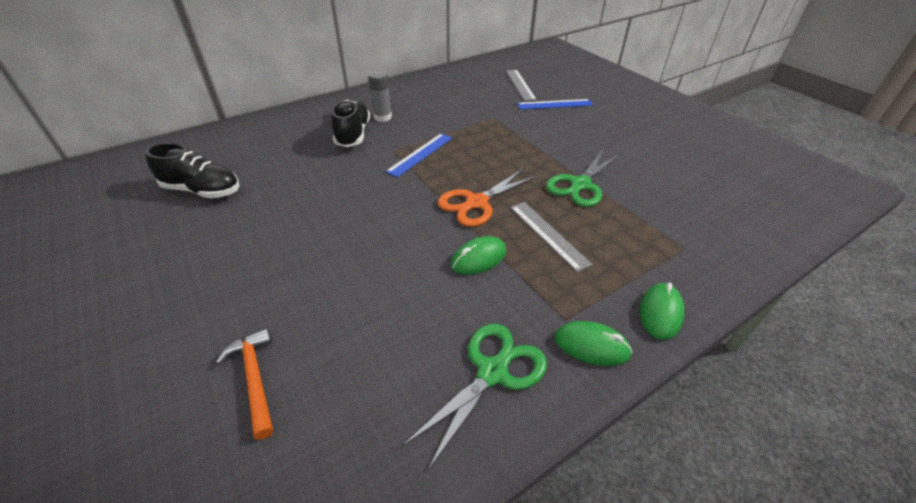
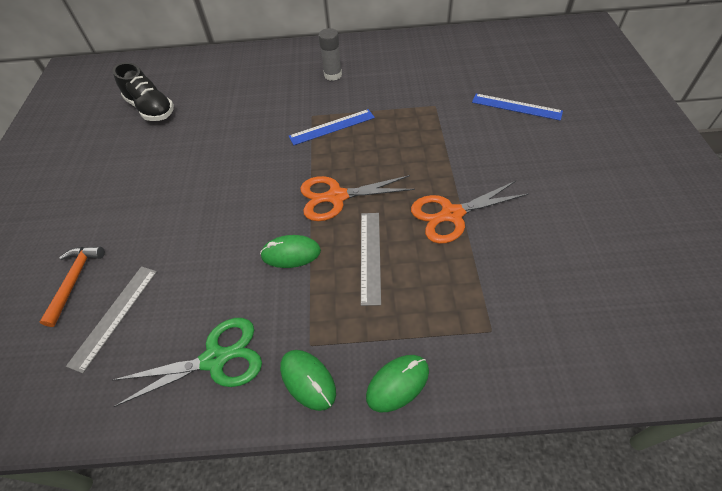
camera: 35 degrees right, 10 degrees up
black shoe [331,100,370,147] -> none
grey ruler [506,70,537,101] -> grey ruler moved to [66,266,157,373]
green scissors [546,150,620,207] -> orange scissors [411,181,529,244]

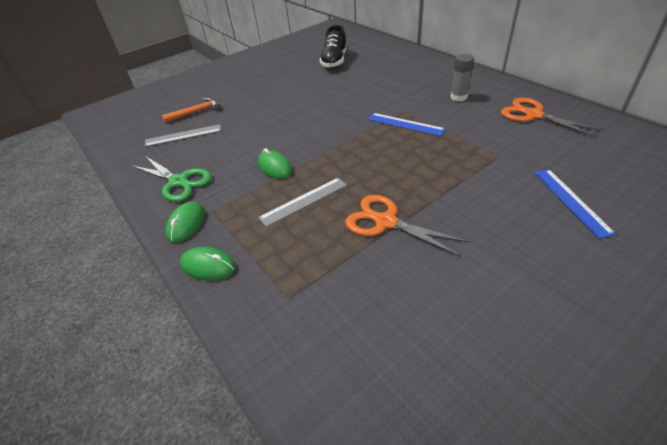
camera: 55 degrees right, 10 degrees down
orange scissors [300,175,415,221] -> orange scissors moved to [501,98,603,138]

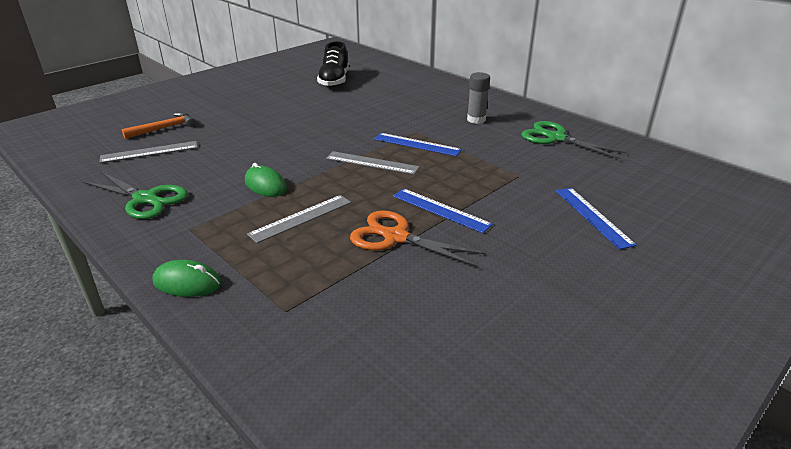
camera: 10 degrees left, 10 degrees down
green mouse [166,202,205,243] -> none
orange scissors [501,98,603,138] -> green scissors [521,121,627,159]
none -> grey ruler [326,151,420,175]
none -> blue ruler [393,188,493,233]

